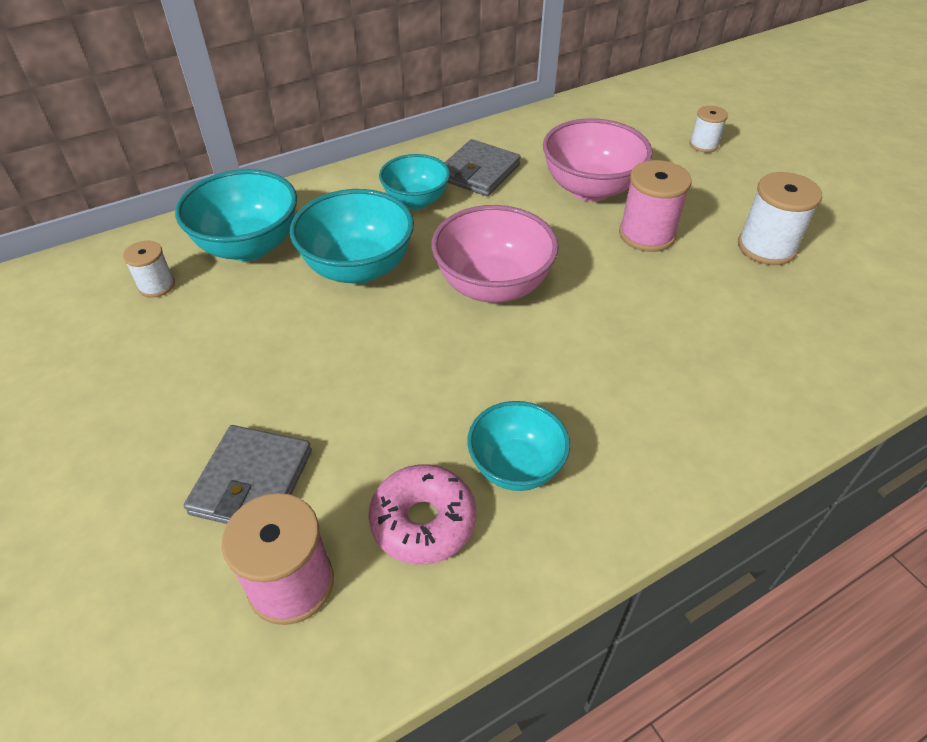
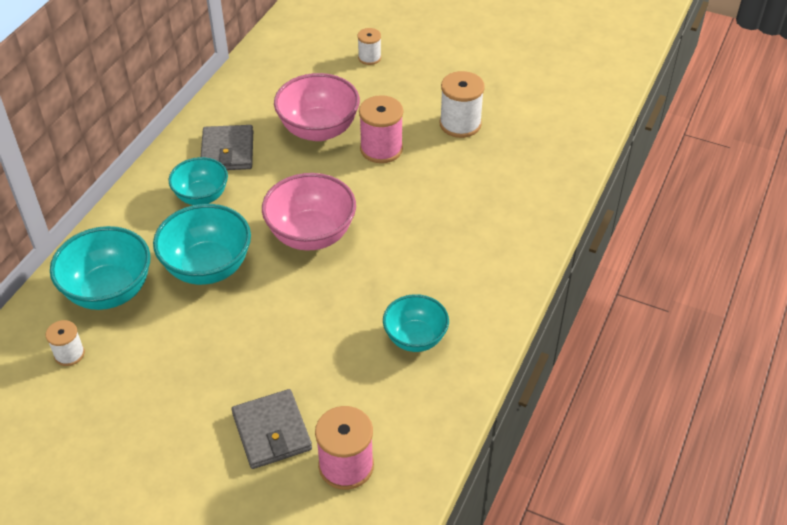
camera: 35 degrees left, 0 degrees up
pink donut [368,464,476,565] -> none

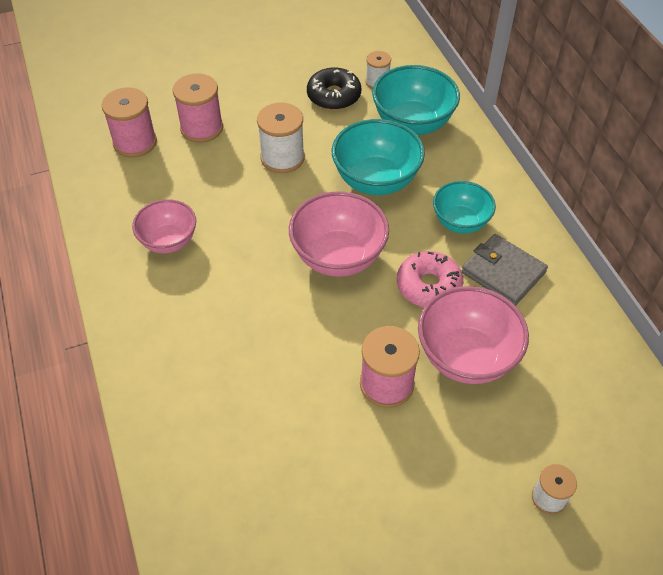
camera: 135 degrees right, 5 degrees up
grey wallet [231,389,312,469] -> pink spool [173,73,223,143]
turquoise bowl [383,294,449,352] -> pink bowl [132,199,196,253]
white spool [440,71,485,138] -> white spool moved to [257,103,305,173]
none -> black donut [307,67,361,110]
none -> pink donut [397,251,463,307]

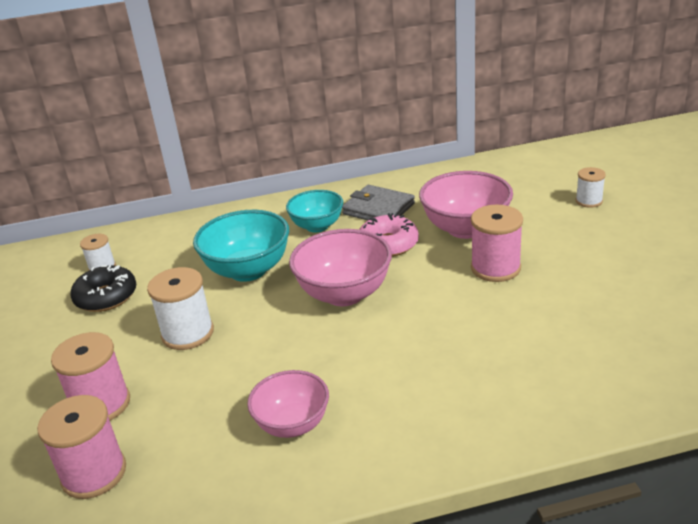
camera: 80 degrees left, 20 degrees down
turquoise bowl [372,65,460,135] -> none
grey wallet [461,234,548,306] -> grey wallet turned 75 degrees clockwise [342,185,415,220]

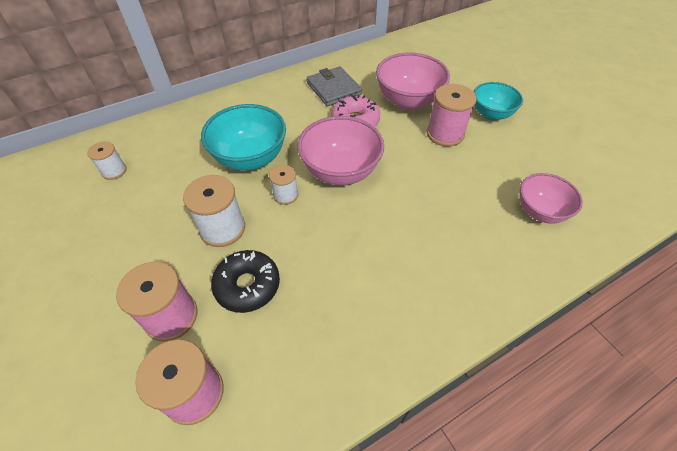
camera: 20 degrees left, 20 degrees up
black donut [70,265,136,312] -> black donut moved to [211,250,280,313]
pink bowl [247,370,329,438] -> pink bowl moved to [520,173,583,224]
turquoise bowl [286,190,343,232] -> turquoise bowl moved to [474,82,523,121]
grey wallet [342,185,415,220] -> grey wallet turned 45 degrees clockwise [307,66,362,107]
white spool [576,167,606,208] -> white spool moved to [269,165,298,205]

